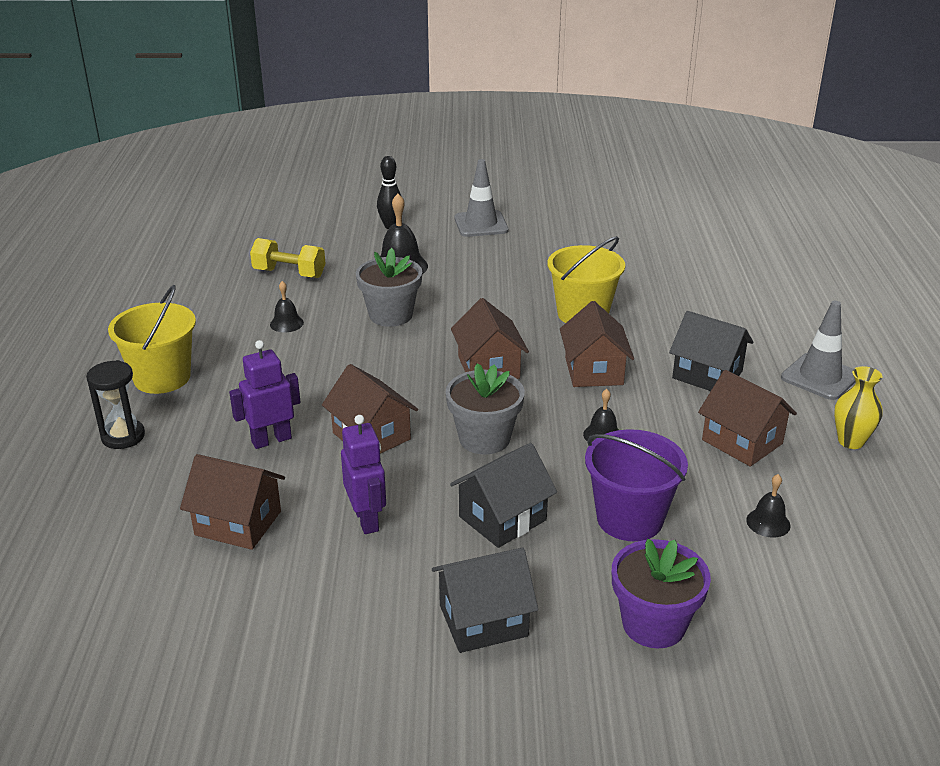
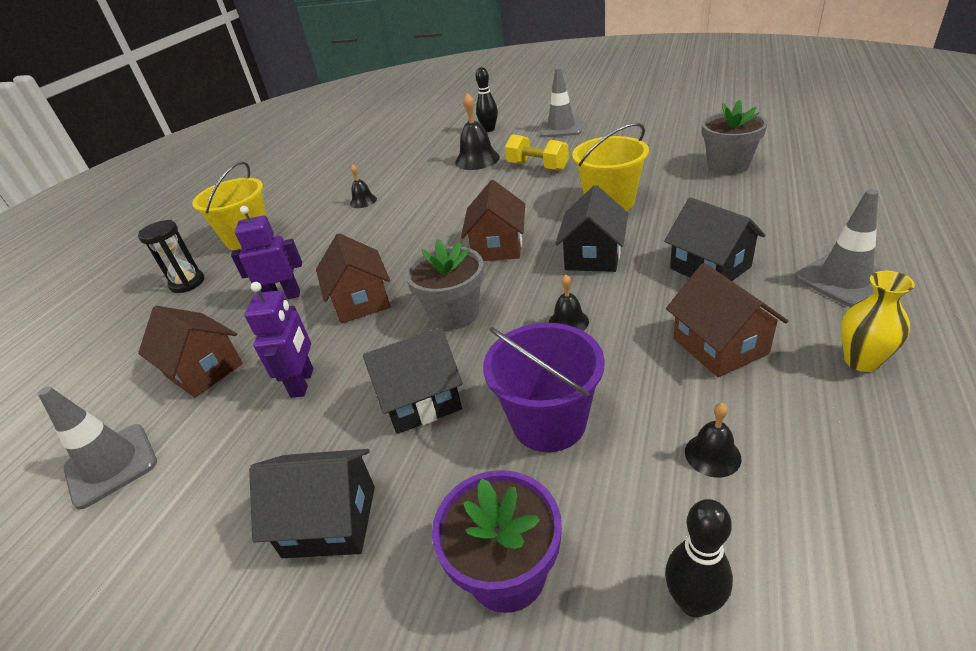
camera: 25 degrees right, 5 degrees up
yellow dumbbell [250,238,325,278] -> yellow dumbbell moved to [505,134,569,171]
grey flower pot [356,248,422,327] -> grey flower pot moved to [702,99,768,175]
brown house [560,301,634,387] -> black house [555,185,628,272]
none -> grey traffic cone [38,386,157,509]
none -> black bowling pin [665,499,733,617]

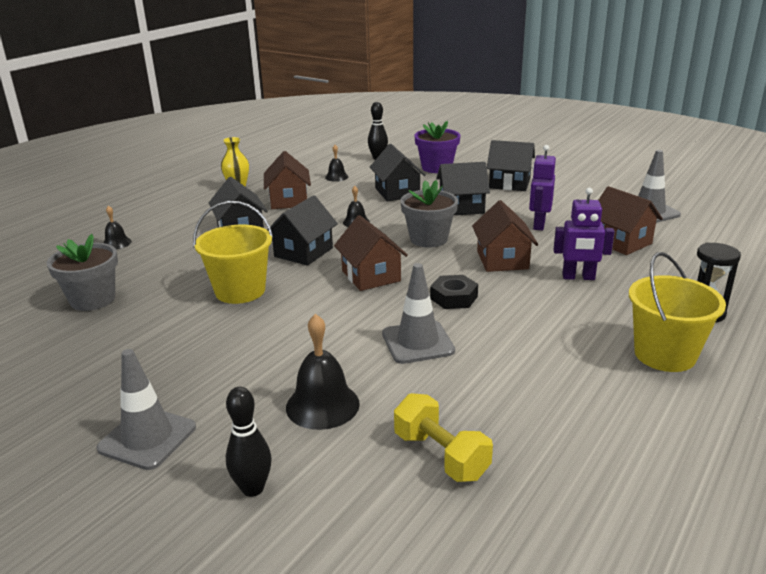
camera: 170 degrees left, 10 degrees down
black bell [350,164,377,208] -> black bell moved to [104,206,131,249]
brown house [461,180,525,261] -> brown house turned 45 degrees counterclockwise [334,215,408,291]
purple bucket [483,323,605,452] -> black house [370,144,426,201]
yellow dumbbell [505,134,569,171] -> yellow dumbbell moved to [394,393,493,482]
grey traffic cone [795,189,885,307] -> grey traffic cone moved to [382,263,455,364]
none -> black nut [430,275,478,309]

